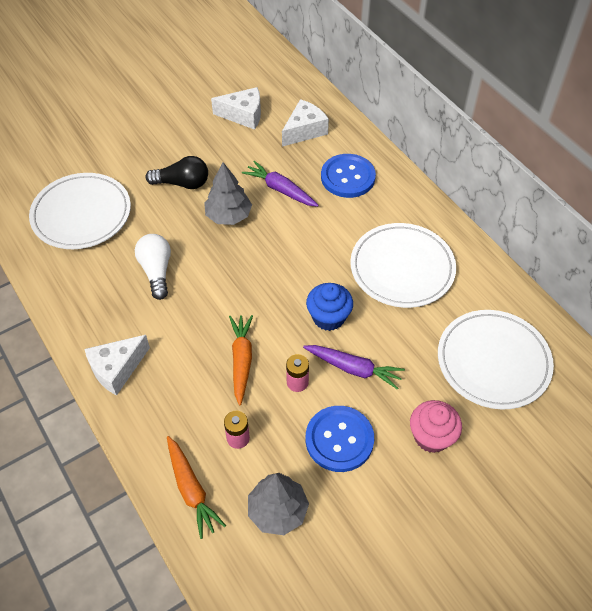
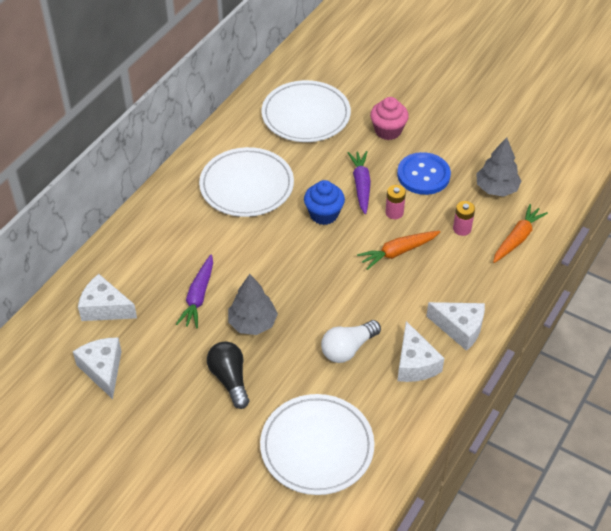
camera: 115 degrees left, 5 degrees down
blue button [321,154,376,198] -> none
none -> white cheese [397,321,444,382]

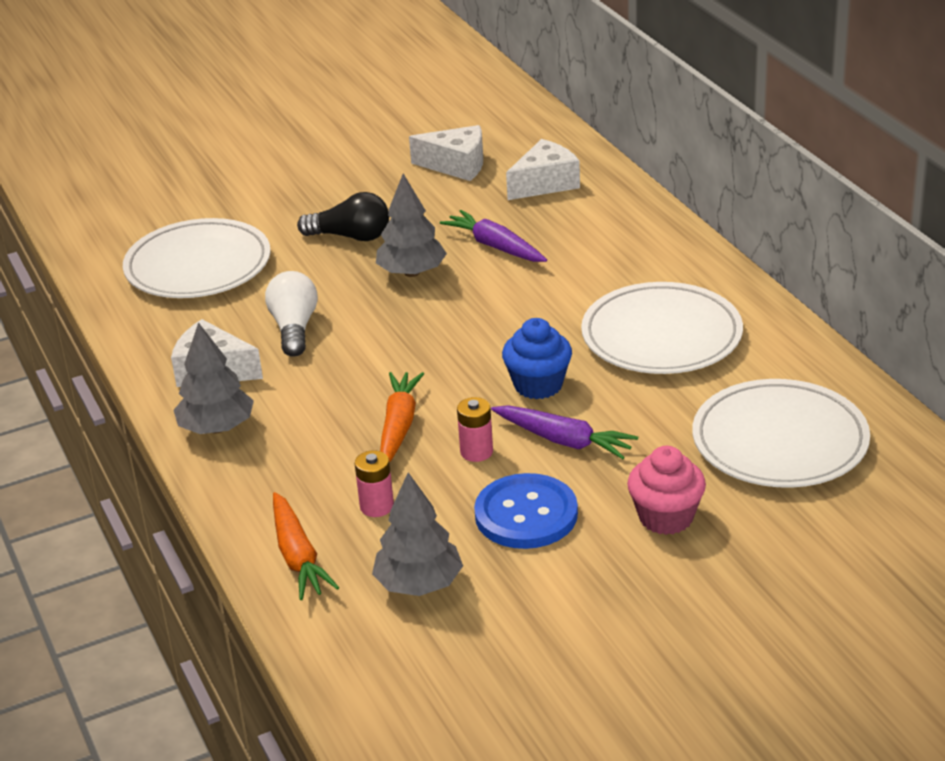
camera: 125 degrees right, 15 degrees down
white cheese [426,302,485,351] -> grey tree [173,322,254,434]

